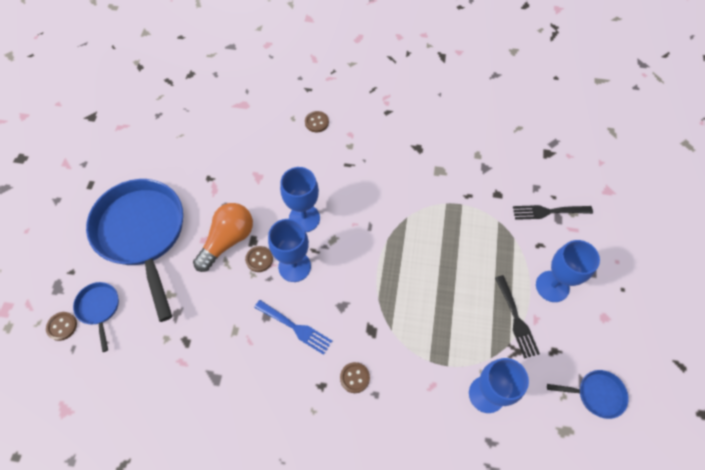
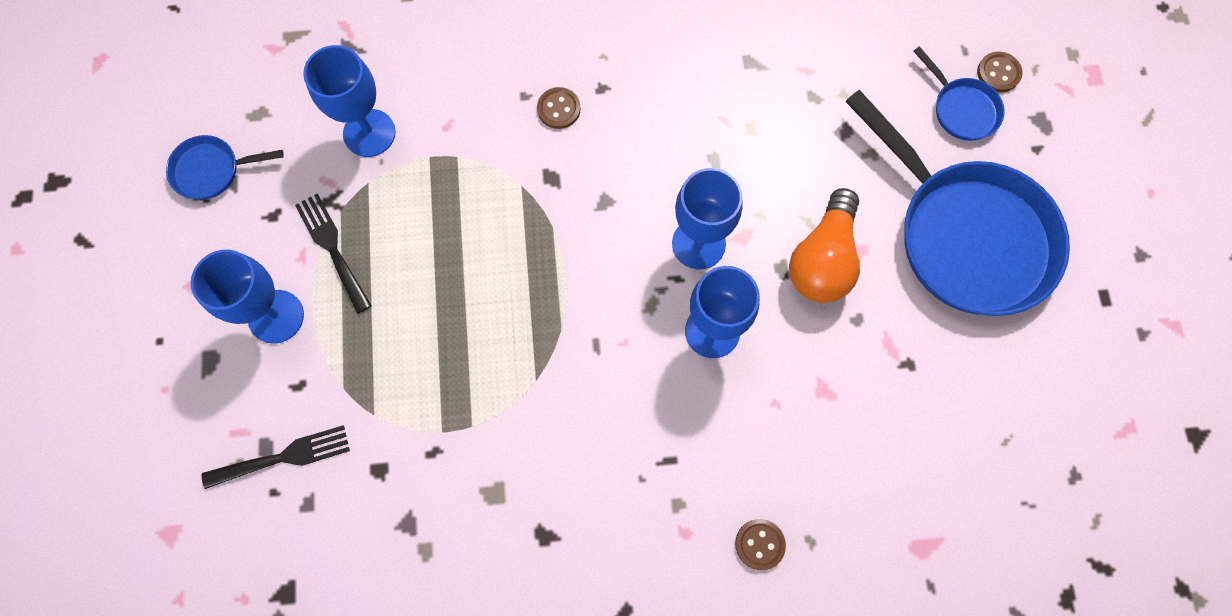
camera: 165 degrees right, 10 degrees up
brown button [245,246,273,272] -> none
blue fork [254,300,332,355] -> none

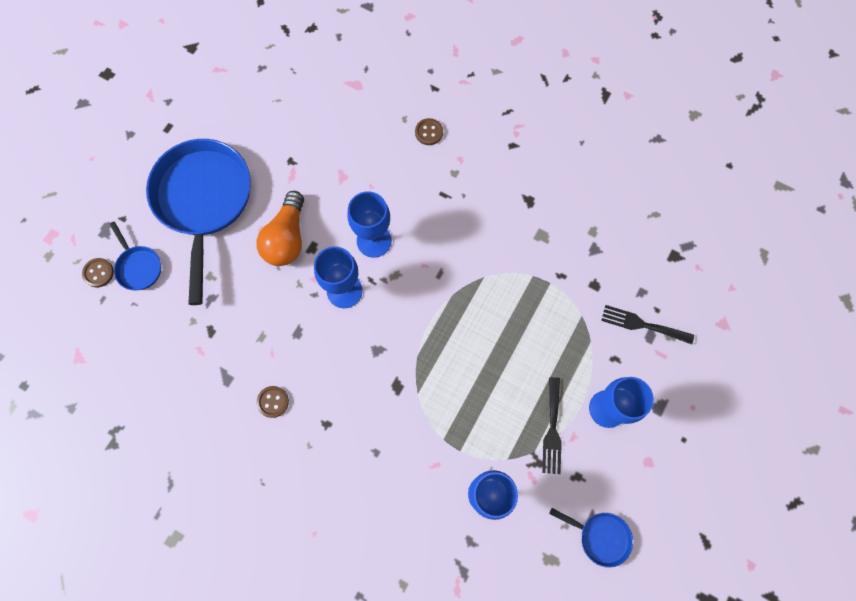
camera: 145 degrees left, 0 degrees up
brown button [537,87,581,129] -> brown button moved to [256,386,289,418]
orange light bulb [789,188,860,303] -> orange light bulb turned 135 degrees clockwise [256,191,304,266]
blue pan [913,46,1004,141] -> blue pan turned 150 degrees clockwise [109,221,161,290]

